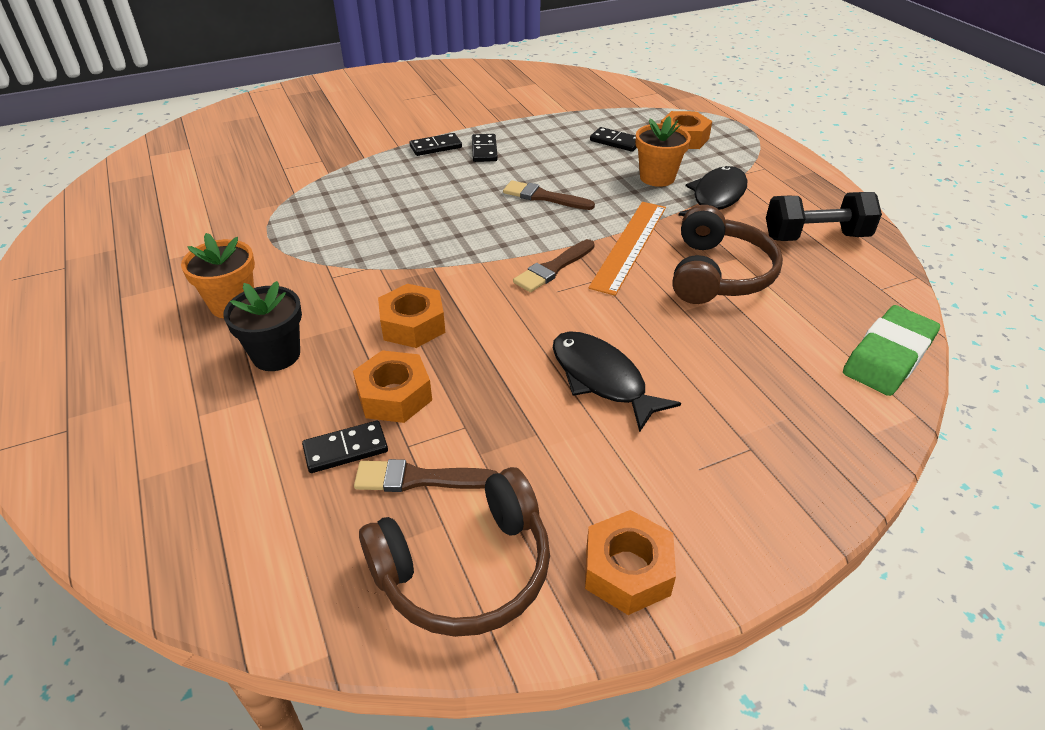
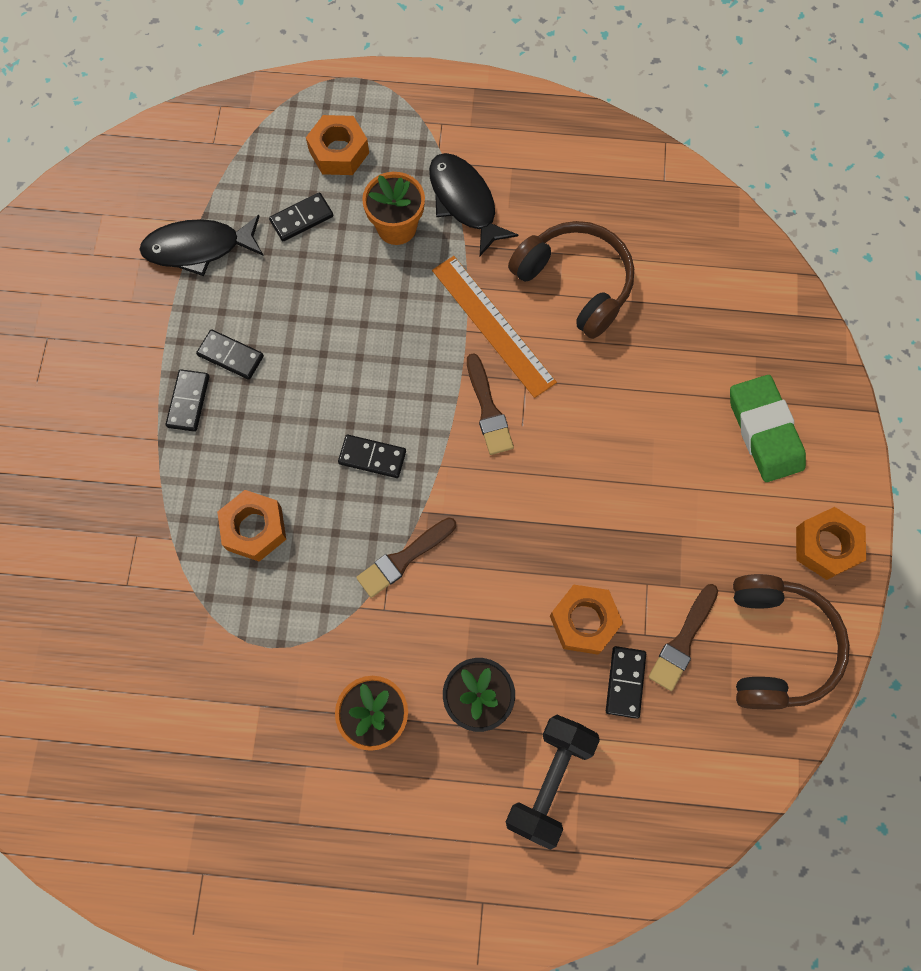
camera: 60 degrees left, 30 degrees up
orange nut [378,284,445,348] -> orange nut moved to [217,490,286,562]
brown brush [503,180,595,210] -> brown brush moved to [356,518,456,598]
black fish [553,331,681,432] -> black fish moved to [139,215,263,276]
black dumbbell [766,192,882,241] -> black dumbbell moved to [506,715,600,850]
green eraser [843,305,940,396] -> green eraser moved to [730,375,806,482]
none -> black domino [338,435,406,478]

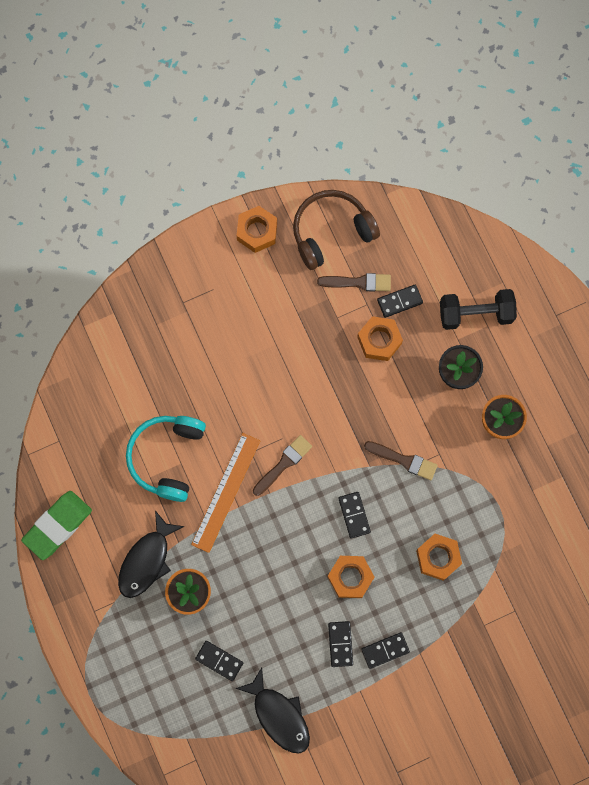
camera: 120 degrees left, 5 degrees up
orange nut [306,115,369,175] -> orange nut moved to [328,556,374,598]
brown headphones [508,221,634,339] -> turquoise headphones [126,416,206,502]
green eraser [730,375,806,482] -> green eraser moved to [21,491,92,560]

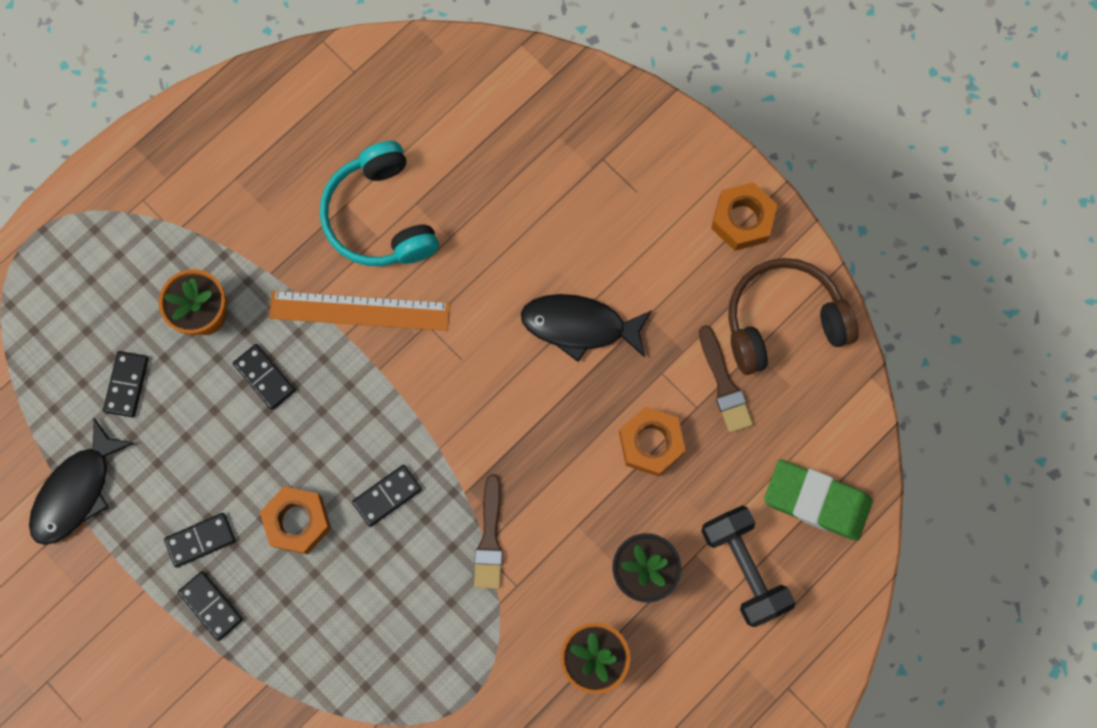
camera: 70 degrees right, 0 degrees up
green eraser [21,491,92,560] -> green eraser moved to [764,459,873,541]
black fish [118,511,184,598] -> black fish moved to [521,294,652,362]
turquoise headphones [126,416,206,502] -> turquoise headphones turned 105 degrees counterclockwise [320,141,439,266]
brown brush [253,435,312,496] -> none
brown headphones [293,190,380,270] -> brown headphones turned 60 degrees counterclockwise [728,258,859,375]
black domino [377,285,423,318] -> black domino moved to [233,344,296,410]
orange nut [416,534,462,581] -> none

